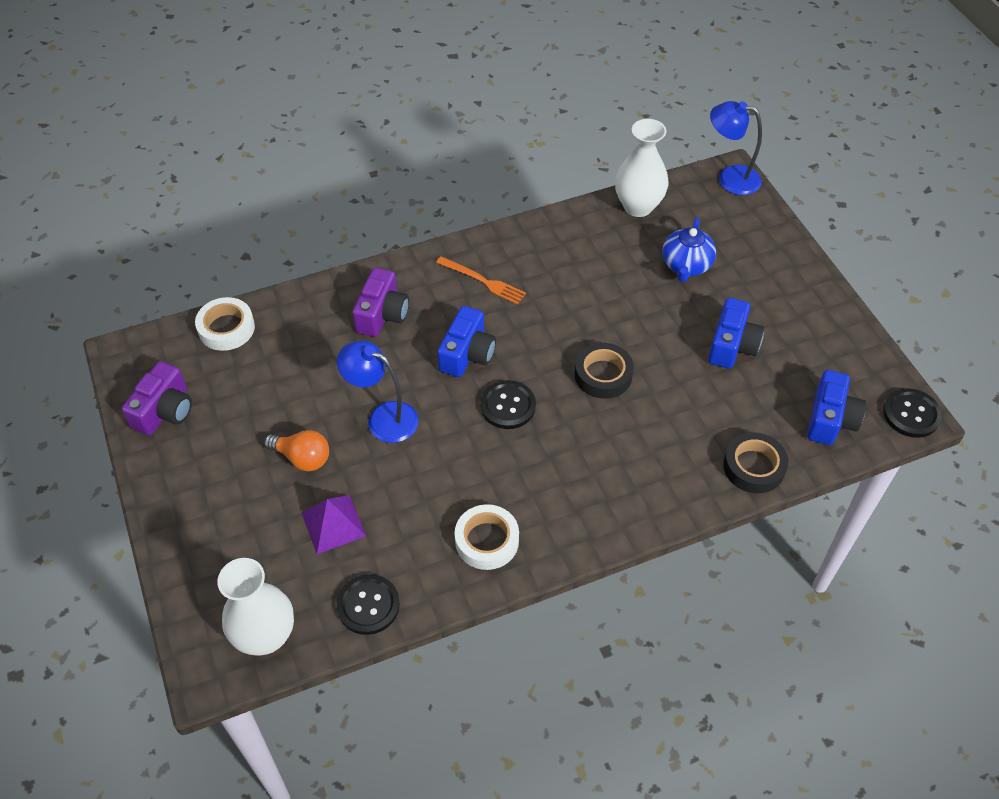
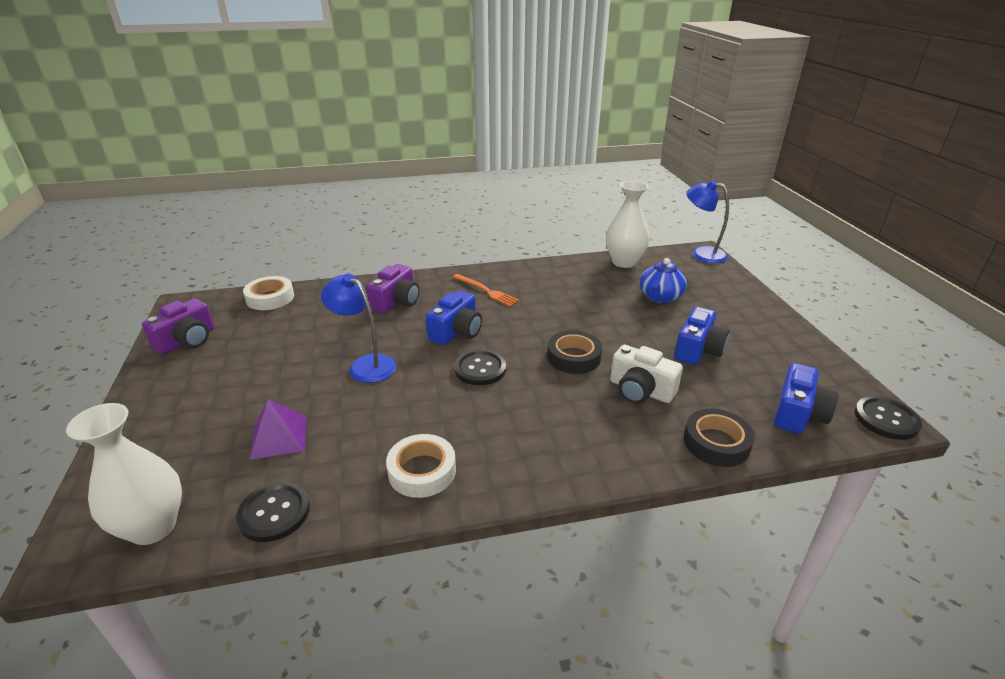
camera: 10 degrees right, 20 degrees down
orange light bulb [264,430,329,471] -> none
none -> white camera [610,345,683,404]

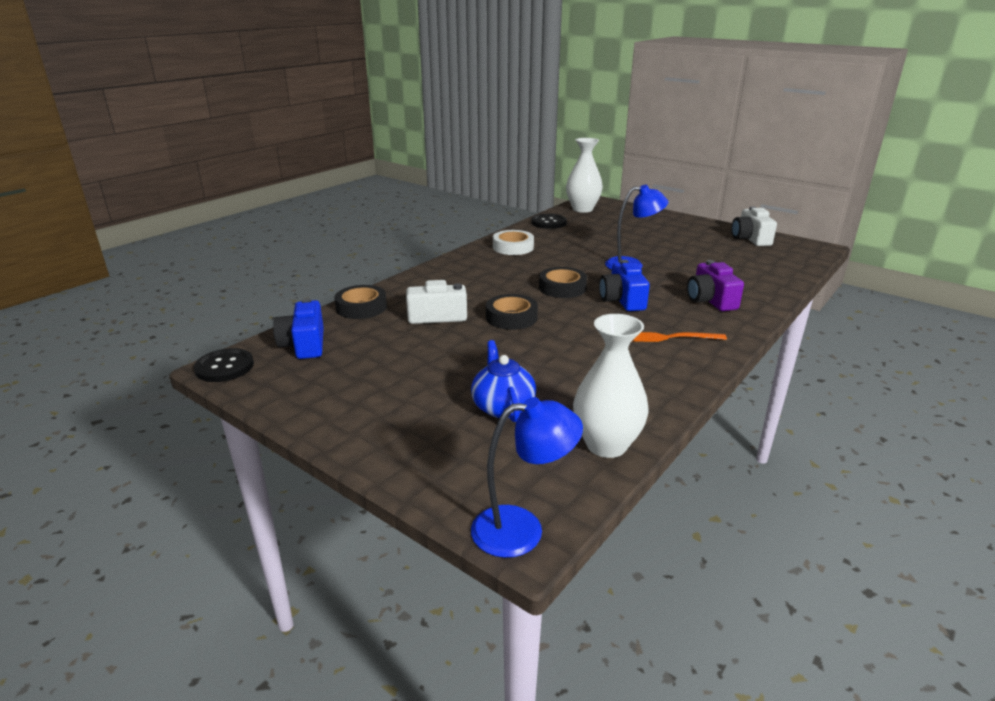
camera: 140 degrees right, 5 degrees down
purple camera [142,299,214,354] -> white camera [731,206,777,246]
white tape [243,276,294,310] -> none
purple pyramid [249,399,307,460] -> none
black button [454,350,506,385] -> black tape [539,267,587,298]
blue camera [674,307,729,365] -> none

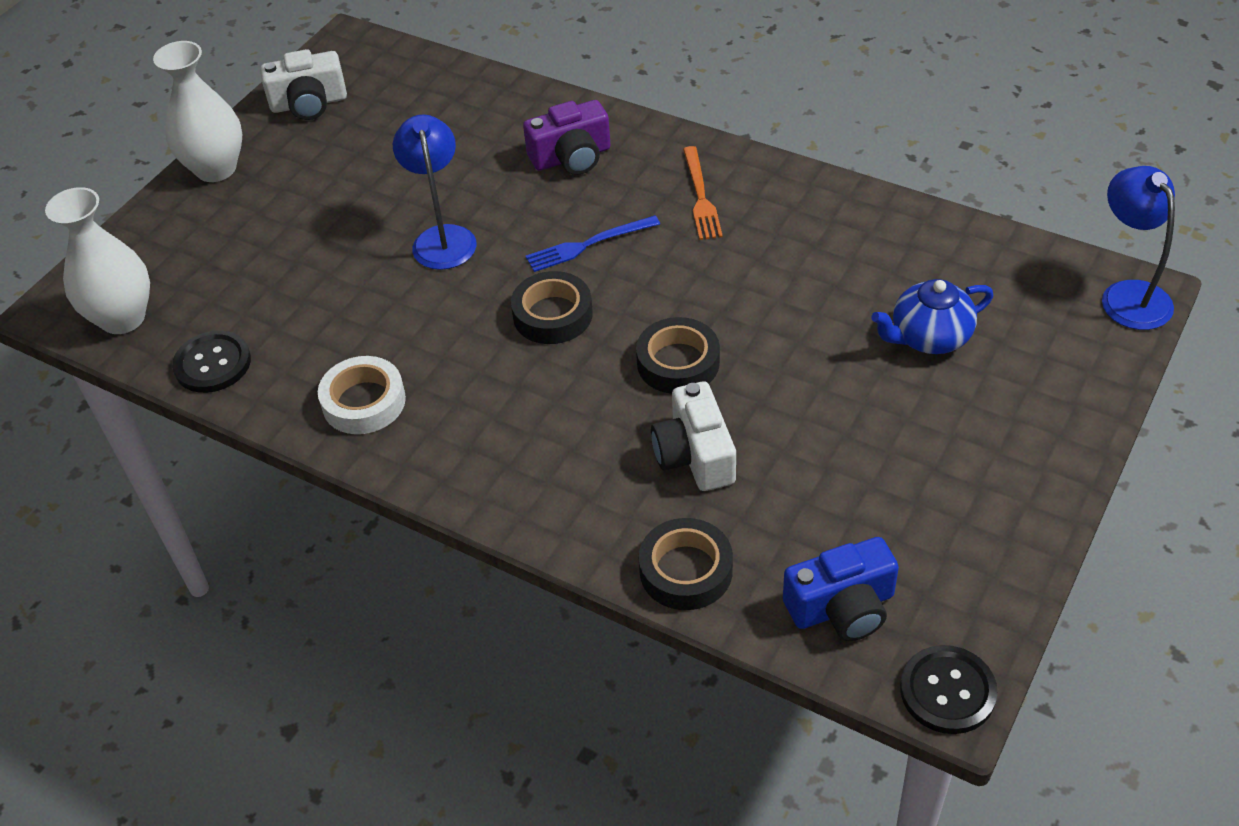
camera: 95 degrees left, 20 degrees up
white vase [573,314,649,458] -> white vase moved to [153,41,242,182]
blue camera [599,260,650,311] -> blue fork [526,215,660,272]

